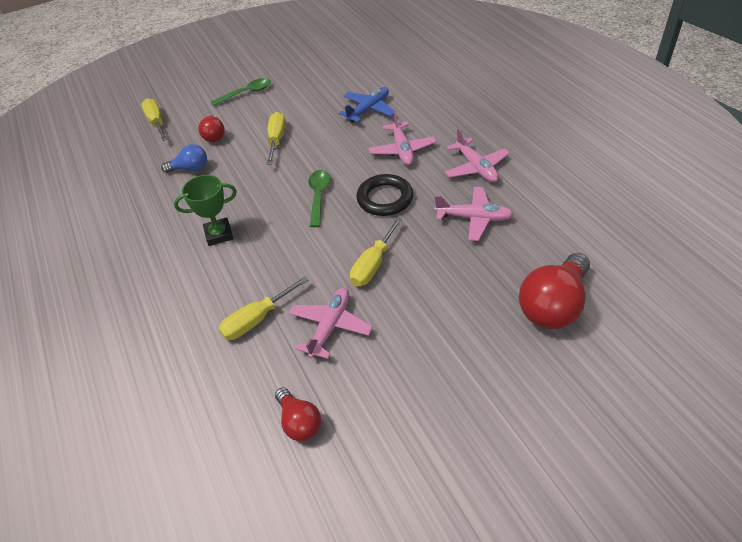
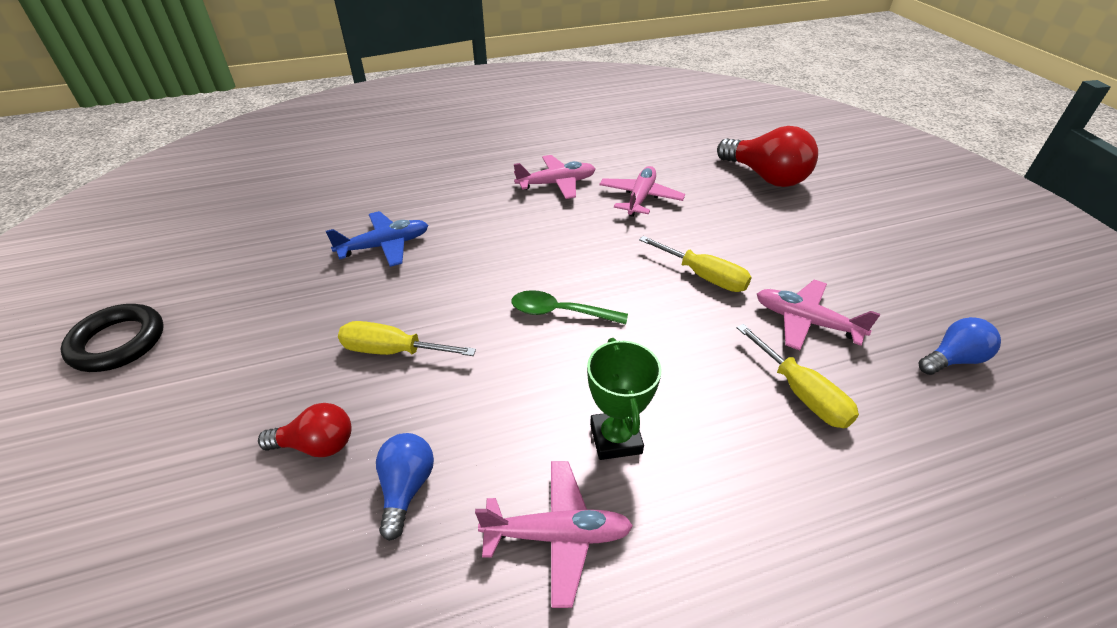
camera: 85 degrees left, 5 degrees down
yellow screwdriver [141,98,168,141] -> none
green spoon [211,78,271,106] -> none
red light bulb [275,387,321,441] -> blue light bulb [919,317,1001,375]
blue plane [339,87,394,123] -> blue plane turned 105 degrees clockwise [326,211,428,267]
black ring [357,174,413,216] -> black ring moved to [60,304,163,372]
pink plane [369,111,437,165] -> pink plane moved to [475,461,633,608]

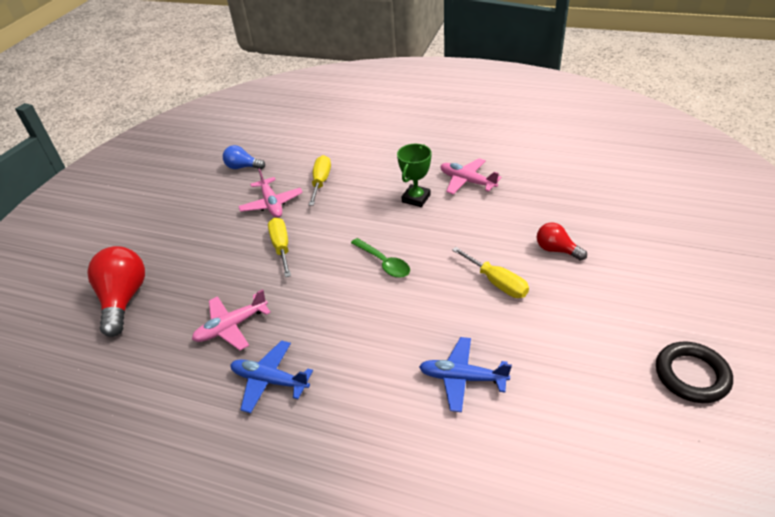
camera: 140 degrees left, 0 degrees up
blue light bulb [376,433,434,541] -> none
pink plane [514,155,595,199] -> blue plane [230,340,313,413]

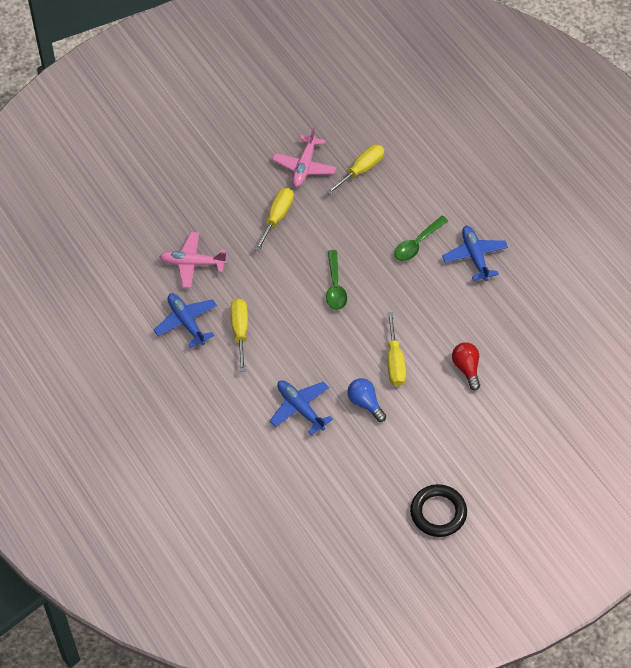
camera: 35 degrees right, 15 degrees up
red light bulb [87,246,145,337] -> none
blue light bulb [223,145,265,169] -> blue light bulb moved to [347,378,386,422]
green trophy [397,144,431,207] -> green spoon [394,216,448,261]
pink plane [440,158,501,194] -> blue plane [442,226,508,281]
none -> yellow screwdriver [230,299,248,372]

